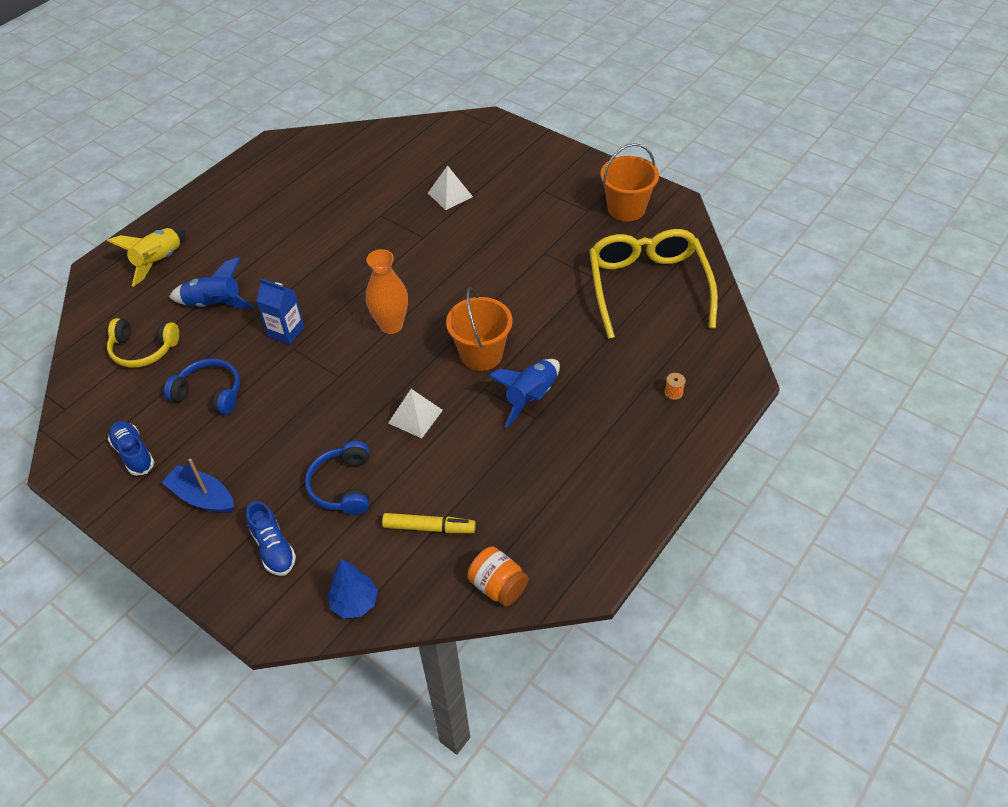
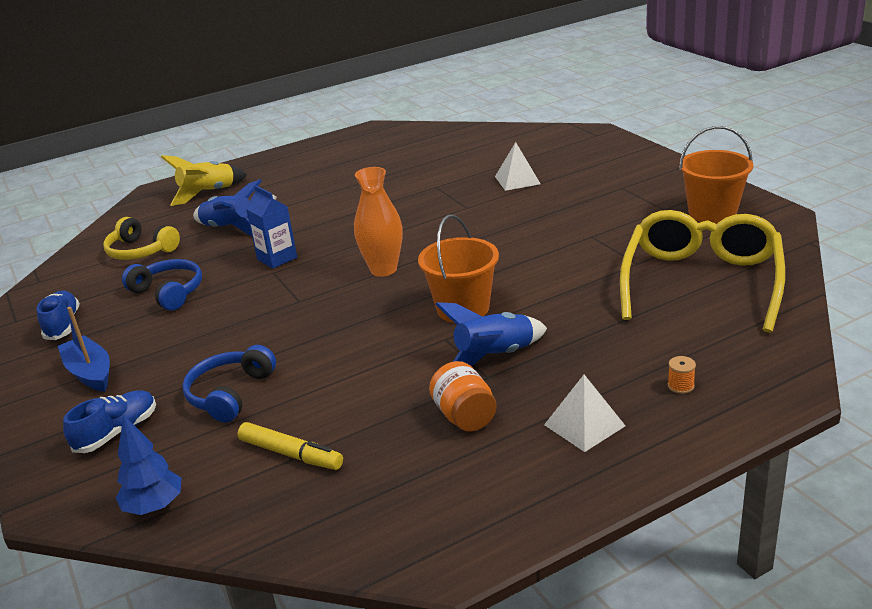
camera: 25 degrees right, 20 degrees down
blue shoe [246,501,296,576] -> blue shoe turned 135 degrees counterclockwise [63,390,156,453]
white pyramid [388,389,443,438] -> white pyramid moved to [544,375,625,452]
orange jar [467,546,528,606] -> orange jar moved to [429,361,497,432]

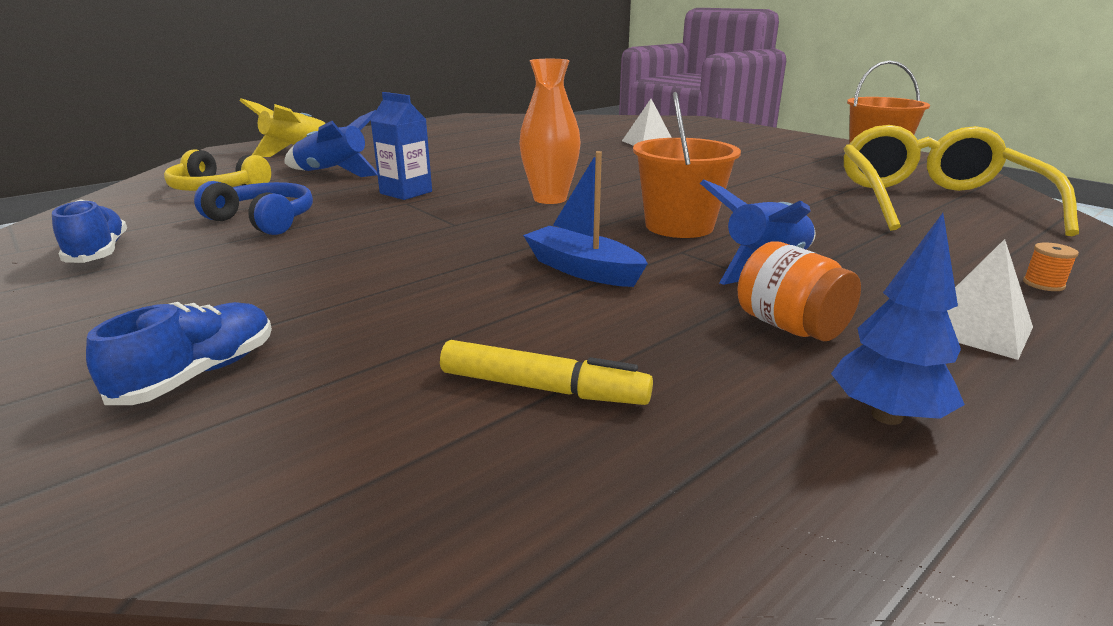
camera: 15 degrees left, 5 degrees down
blue boat [58,307,110,392] -> blue boat moved to [523,151,648,287]
blue tree [116,415,182,515] -> blue tree moved to [831,213,965,425]
blue headphones [182,345,276,423] -> none

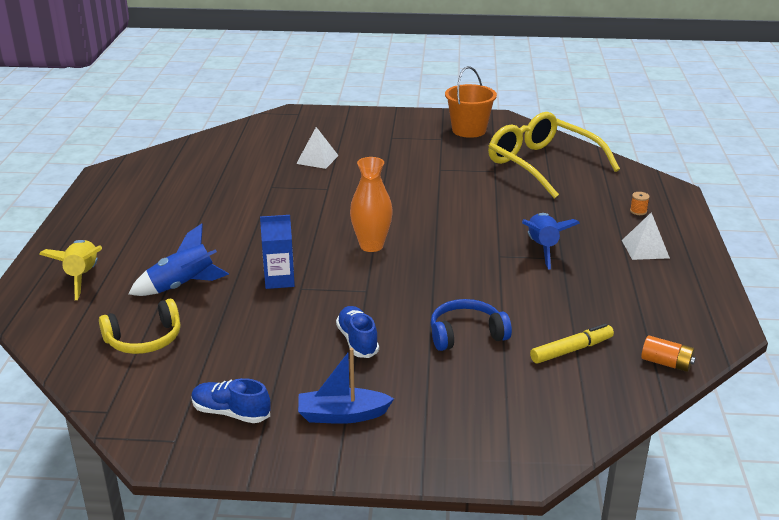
camera: 45 degrees left, 5 degrees up
blue shoe [86,302,272,405] -> blue shoe moved to [336,306,379,358]
blue headphones [194,181,313,235] -> blue headphones moved to [431,299,512,351]
blue boat [523,151,648,287] -> blue boat moved to [298,348,394,424]
orange bucket [633,92,741,238] -> none
orange jar [738,241,861,341] -> none
blue tree [831,213,965,425] -> none
none -> orange battery [641,335,696,372]

